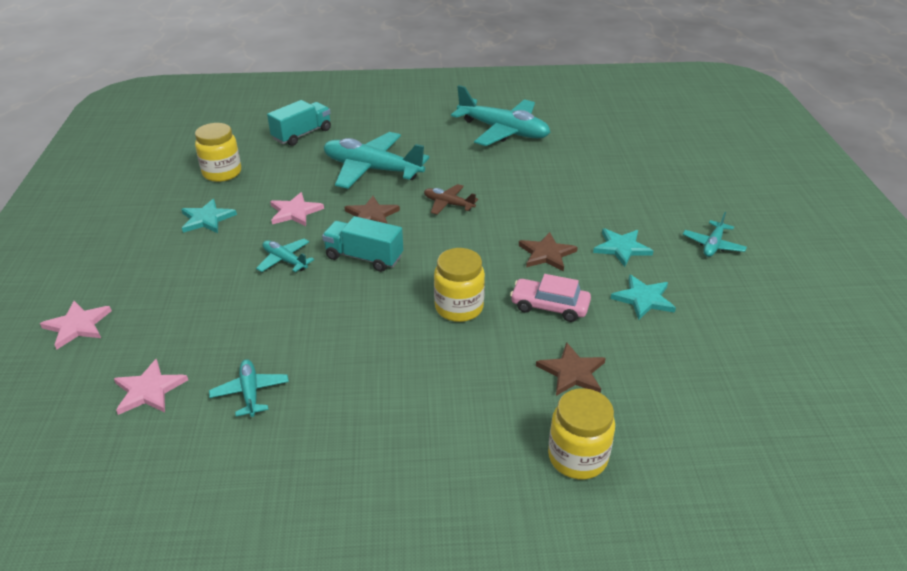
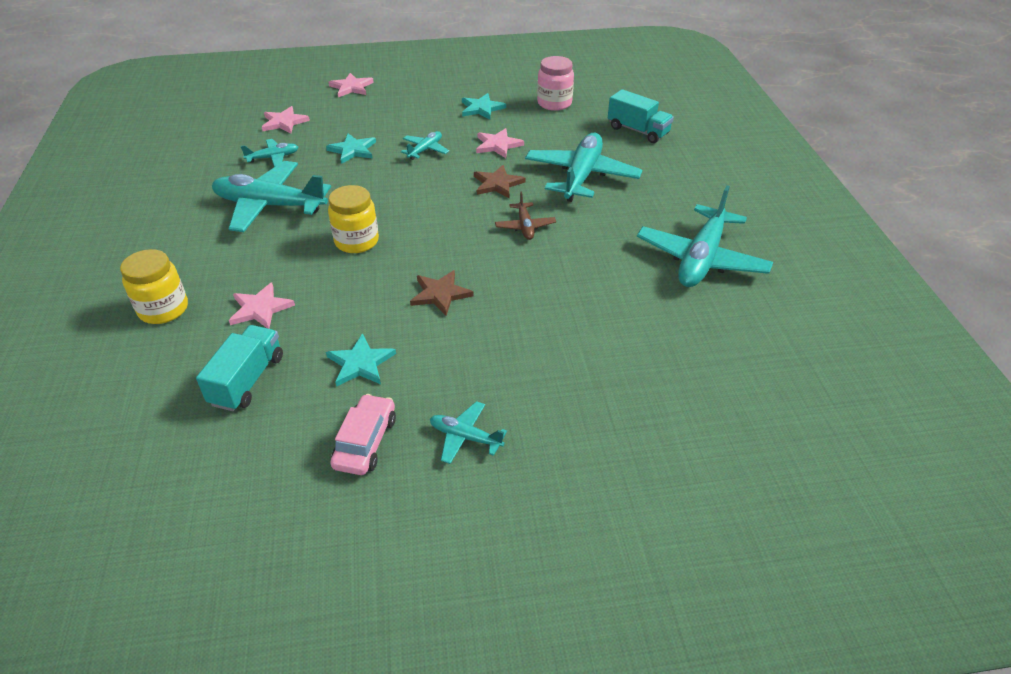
camera: 85 degrees right, 5 degrees up
yellow jar [195,123,241,182] -> pink jar [537,56,574,111]
turquoise truck [322,216,403,272] -> turquoise truck moved to [196,325,283,411]
brown plane [424,184,478,215] -> brown plane turned 150 degrees clockwise [495,192,556,240]
pink car [510,274,591,322] -> pink car moved to [330,394,396,475]
brown star [536,342,606,396] -> pink star [229,282,295,329]
turquoise star [593,228,653,267] -> turquoise star moved to [326,134,376,164]
none -> turquoise plane [212,161,331,232]

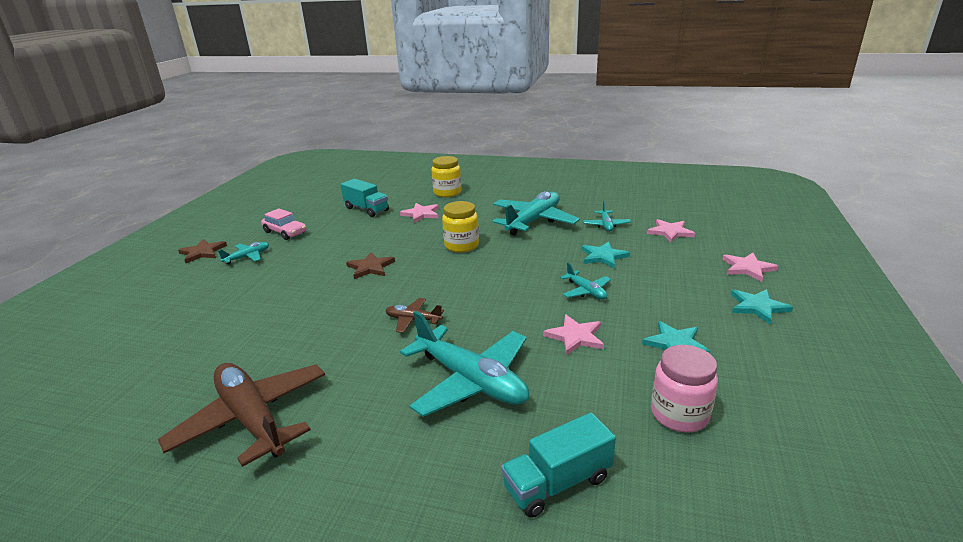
camera: 115 degrees right, 15 degrees down
turquoise star [326,333,396,387] -> turquoise star moved to [731,289,793,325]
brown star [474,165,526,199] -> brown star moved to [178,239,227,263]
turquoise plane [637,185,773,287] -> brown plane [158,363,325,467]

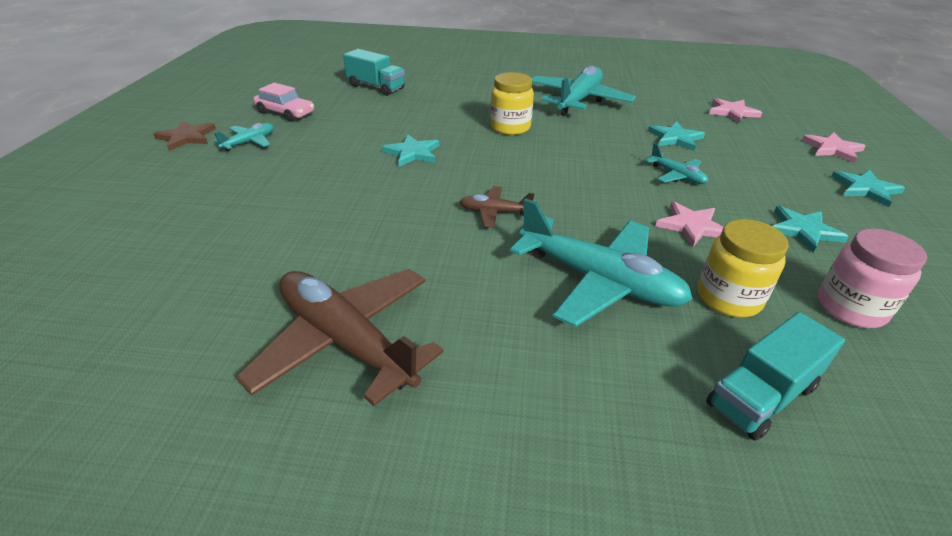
camera: 10 degrees left, 10 degrees up
brown star [346,252,395,279] -> turquoise star [382,135,439,167]
pink star [400,203,439,223] -> none
yellow jar [432,156,462,197] -> yellow jar moved to [698,219,789,317]
turquoise plane [583,201,631,232] -> none

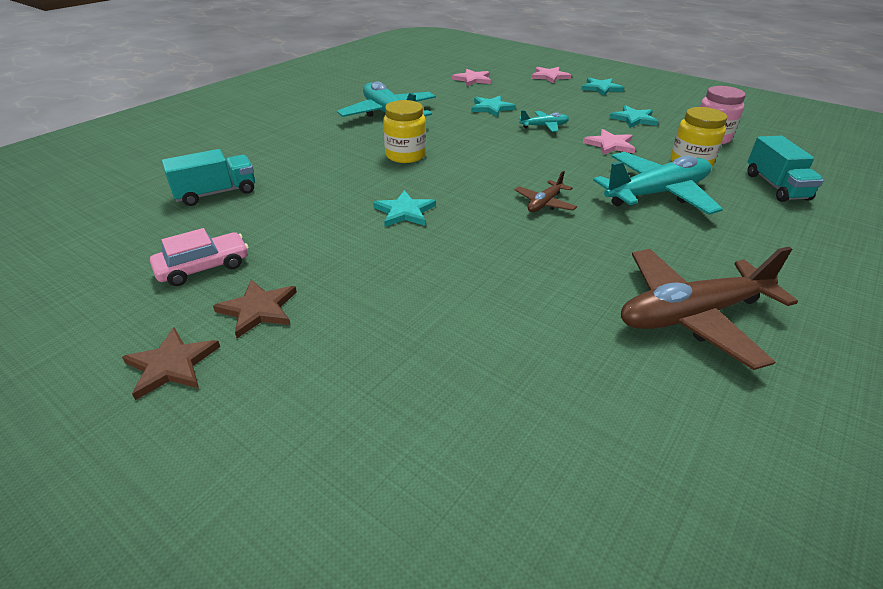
camera: 60 degrees left, 0 degrees up
turquoise plane [214,123,274,151] -> brown star [213,280,297,338]

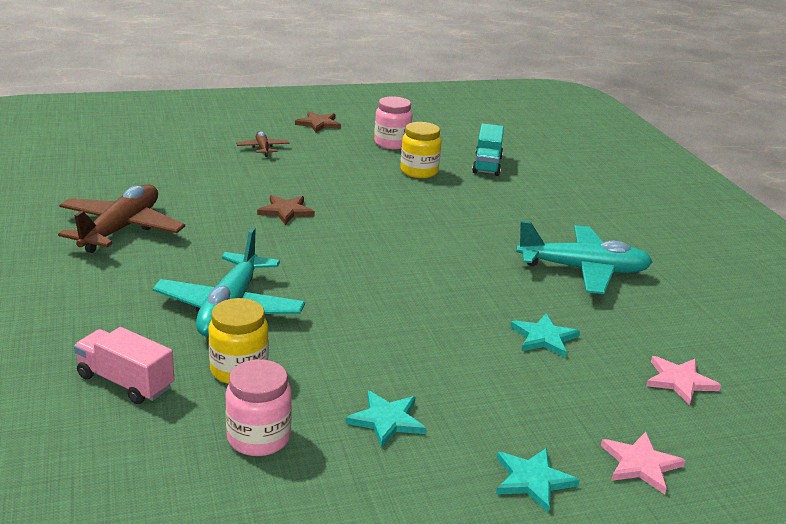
camera: 125 degrees right, 10 degrees down
pink car [150,228,249,286] -> pink jar [374,96,413,149]
brown star [213,280,297,338] -> brown star moved to [257,195,315,225]
turquoise star [373,190,436,227] -> none
yellow jar [383,100,426,163] -> yellow jar moved to [400,122,441,178]
brown plane [515,171,577,212] -> brown plane moved to [236,131,290,157]
turquoise plane [519,110,569,132] -> none
pink star [583,129,636,155] -> none
turquoise truck [747,136,824,202] -> pink truck [74,327,174,404]

